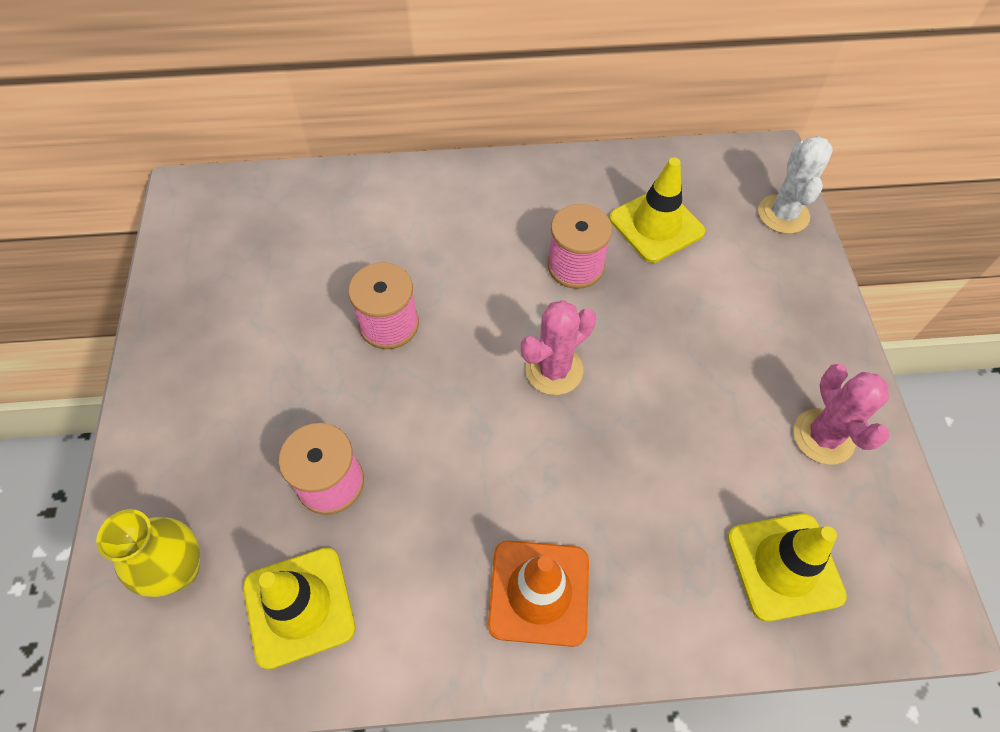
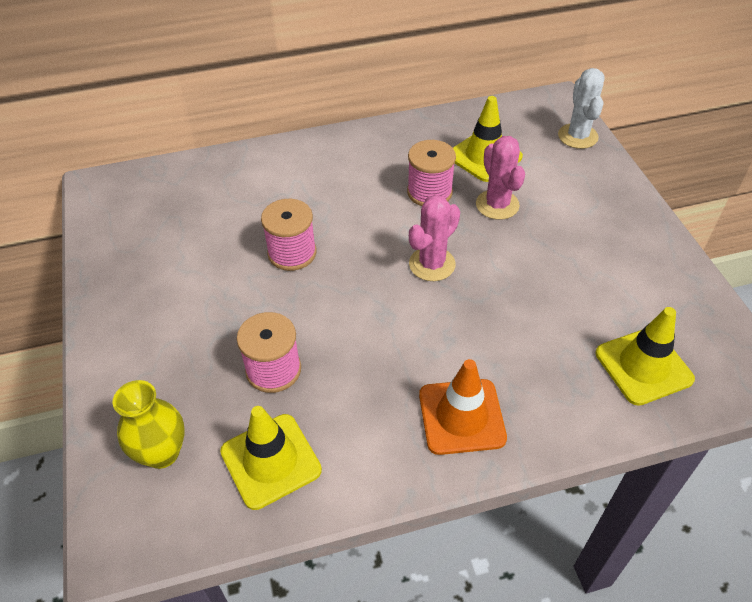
camera: 10 degrees left, 10 degrees down
pink cactus [794,364,889,465] -> pink cactus moved to [476,136,525,220]

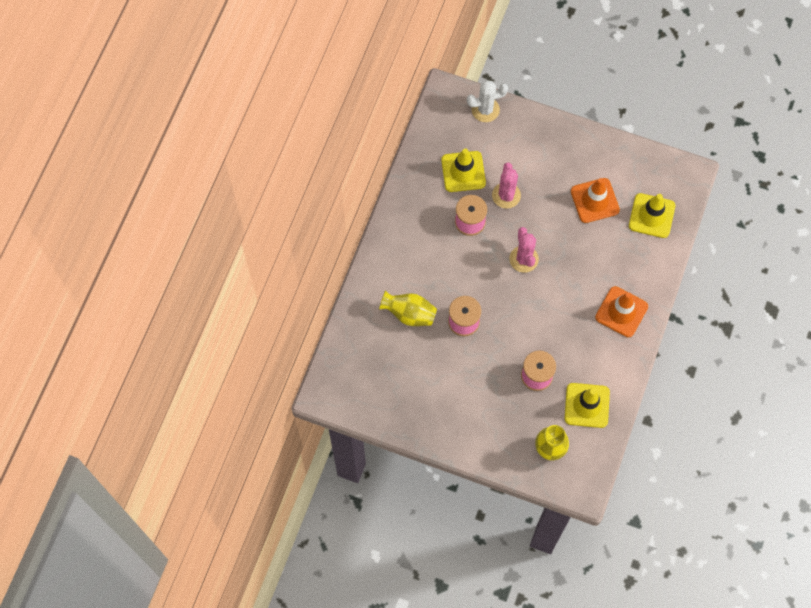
camera: 55 degrees left, 20 degrees up
pink cactus [476,136,525,220] -> pink cactus turned 75 degrees clockwise [492,163,521,209]
white cactus [558,68,605,149] -> white cactus turned 45 degrees counterclockwise [467,80,508,122]
none -> yellow vase [379,290,437,326]
none -> orange traffic cone [571,178,620,223]

